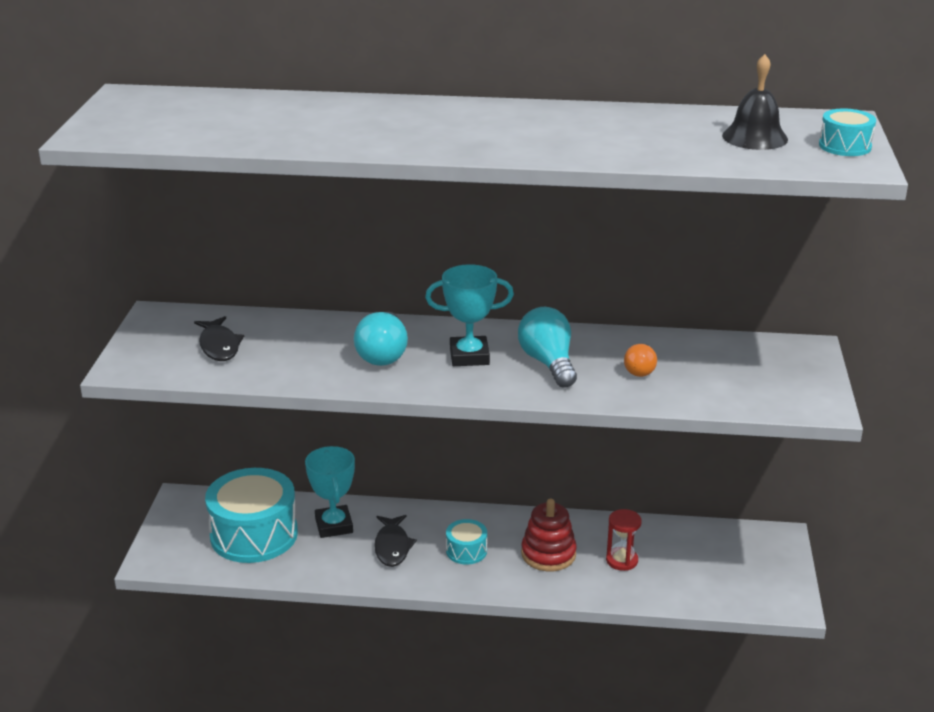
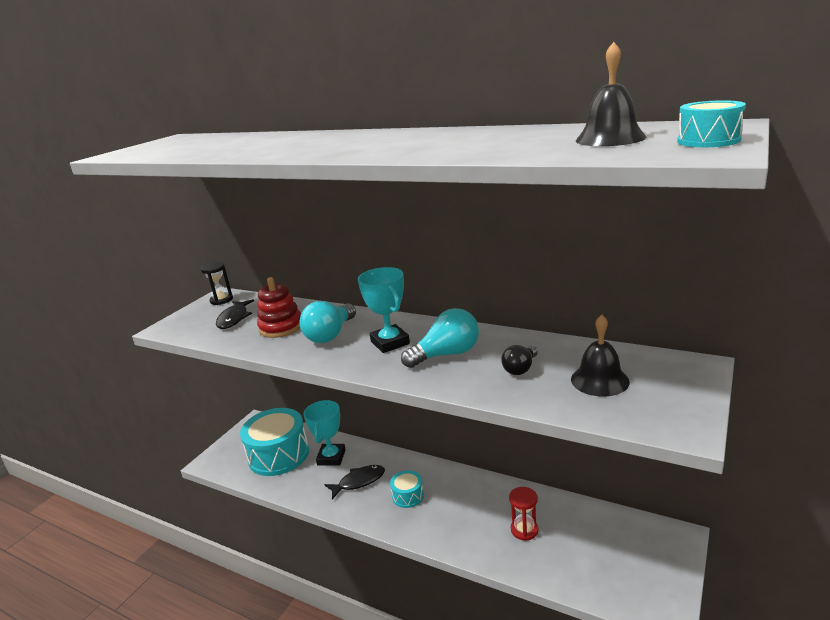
camera: 25 degrees right, 5 degrees down
black fish [374,515,417,567] -> black fish turned 135 degrees counterclockwise [324,465,385,499]
turquoise trophy [425,264,514,366] -> turquoise trophy turned 45 degrees clockwise [358,267,410,353]
turquoise light bulb [518,307,577,388] -> turquoise light bulb turned 60 degrees clockwise [401,308,479,368]
red stacking toy [521,499,577,571] -> red stacking toy moved to [257,277,301,338]
orange light bulb [624,343,657,377] -> black light bulb [501,345,538,375]
none -> black hourglass [201,262,233,305]
none -> black bell [571,315,630,397]

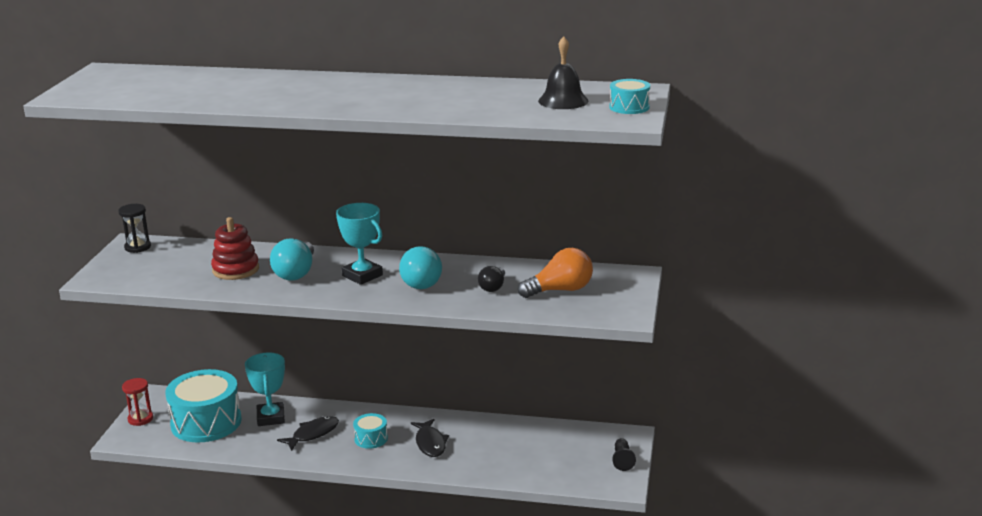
camera: 20 degrees left, 0 degrees up
black fish [216,299,254,329] -> black fish moved to [411,419,449,457]
turquoise light bulb [401,308,479,368] -> turquoise light bulb turned 135 degrees clockwise [399,246,442,289]
red hourglass [509,487,538,541] -> red hourglass moved to [122,378,153,426]
black bell [571,315,630,397] -> orange light bulb [518,248,593,298]
none -> black pawn [612,438,636,471]

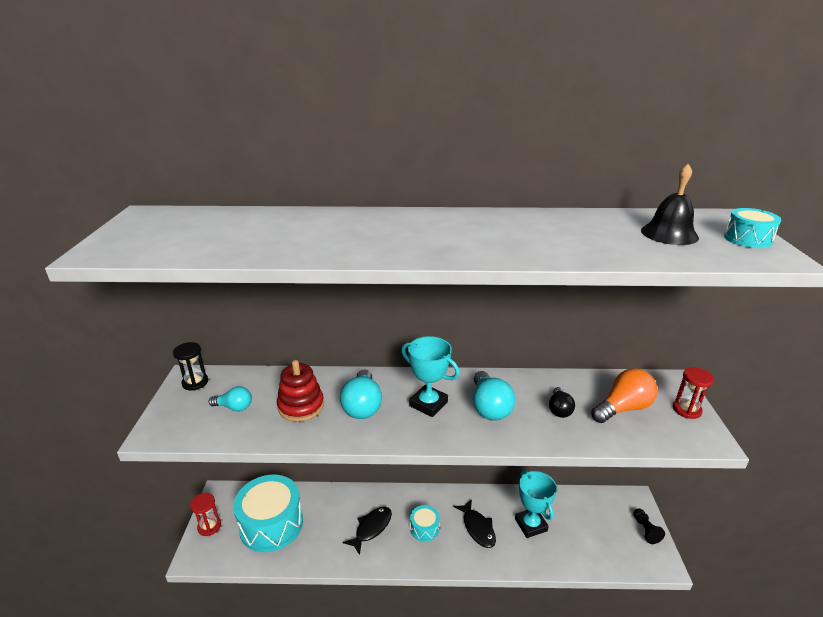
camera: 10 degrees left, 5 degrees up
turquoise trophy [245,352,285,426] -> turquoise trophy moved to [515,470,557,538]
none -> turquoise light bulb [208,386,252,412]
none -> red hourglass [673,367,714,419]

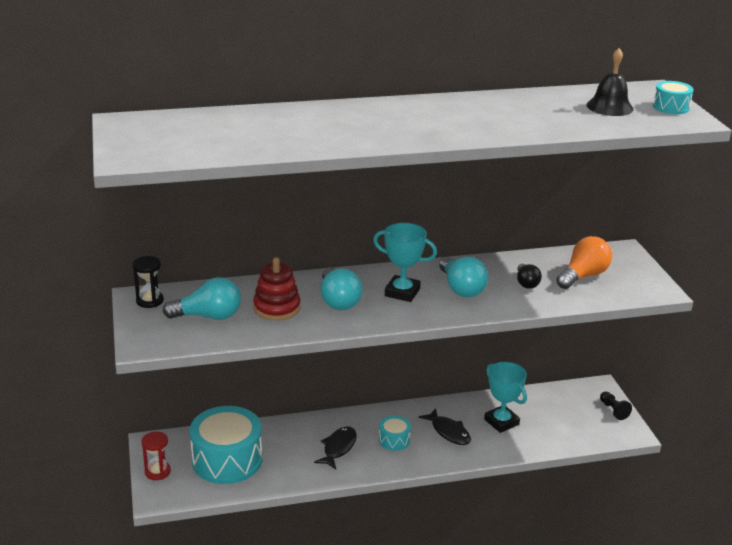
camera: 15 degrees left, 0 degrees up
turquoise light bulb [208,386,252,412] -> turquoise light bulb [163,277,241,320], size x1.65
red hourglass [673,367,714,419] -> none

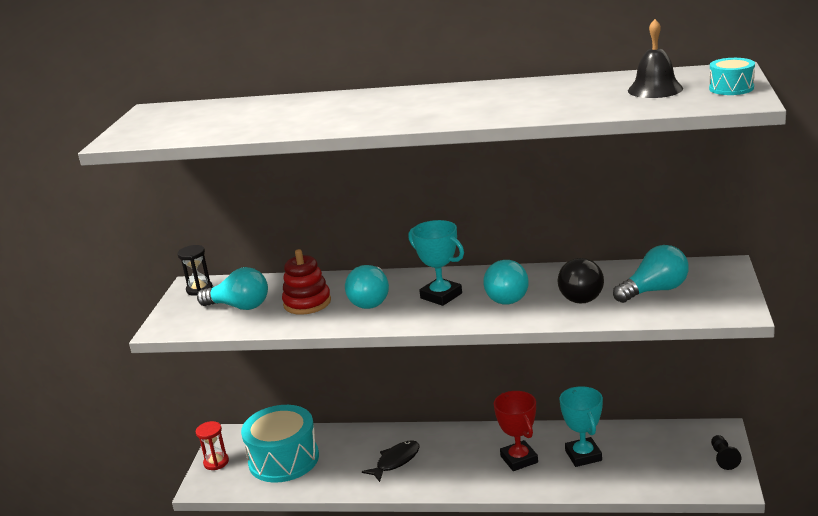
camera: 25 degrees right, 5 degrees down
turquoise drum [379,416,411,451] -> none
black fish [419,408,471,445] -> red trophy [494,391,538,471]
black light bulb [517,264,542,289] -> black light bulb [558,258,604,304], size x1.65
orange light bulb [556,236,612,289] -> turquoise light bulb [613,245,689,303]

